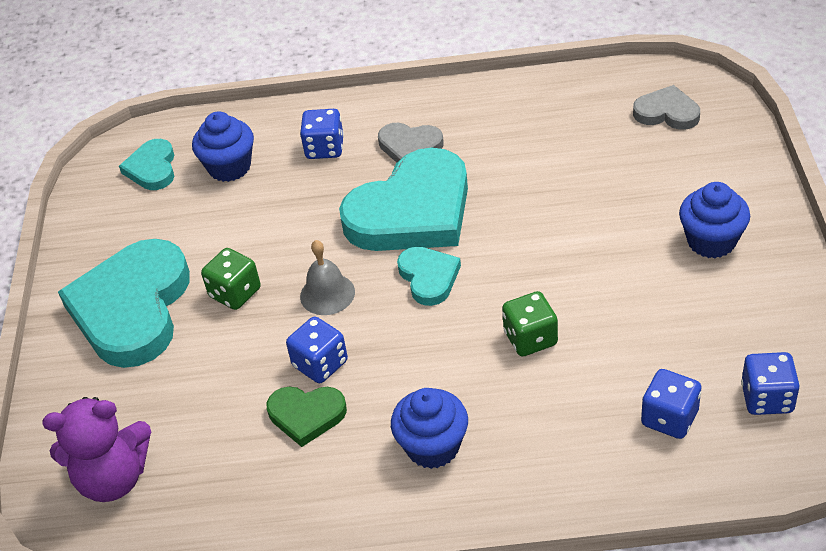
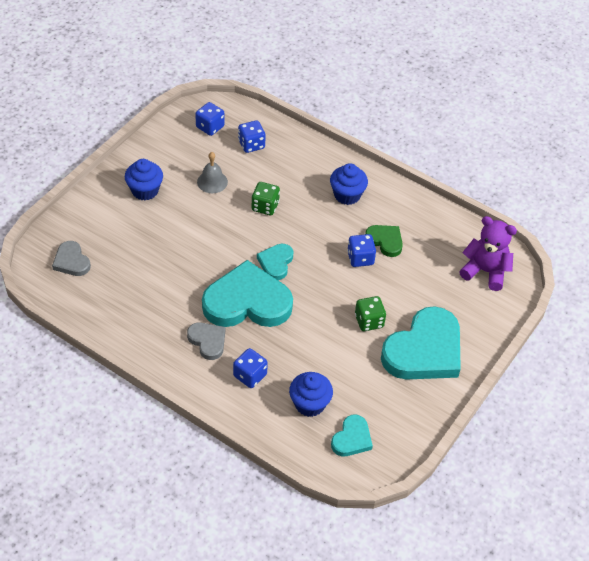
camera: 150 degrees left, 5 degrees up
grey bell [300,240,355,315] -> grey bell moved to [197,152,228,193]

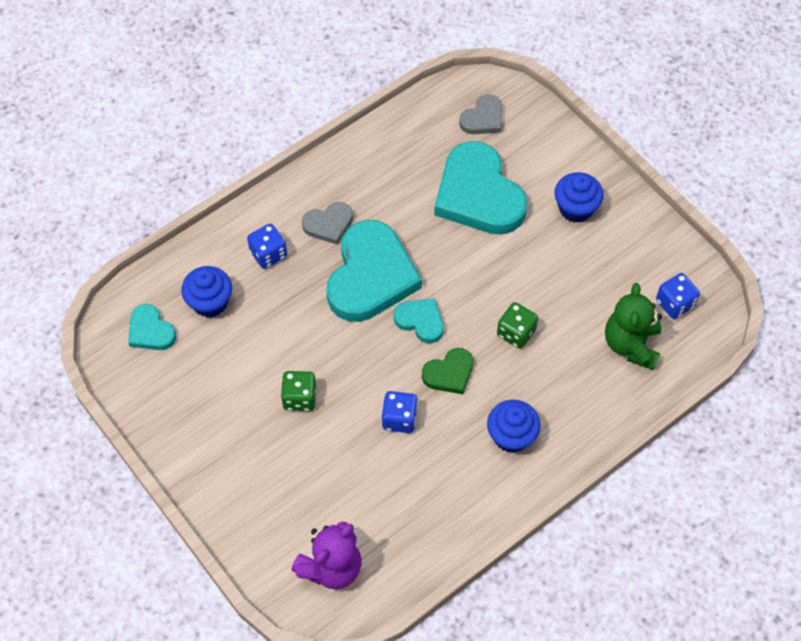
camera: 110 degrees right, 10 degrees up
grey heart [52,241,91,276] -> grey heart turned 150 degrees clockwise [459,94,502,134]
grey bell [197,152,228,193] -> none
blue dice [238,120,266,153] -> green teddy bear [605,283,662,370]
green heart [365,225,403,257] -> green heart moved to [422,348,473,394]
turquoise heart [381,306,461,380] -> turquoise heart moved to [434,141,528,235]

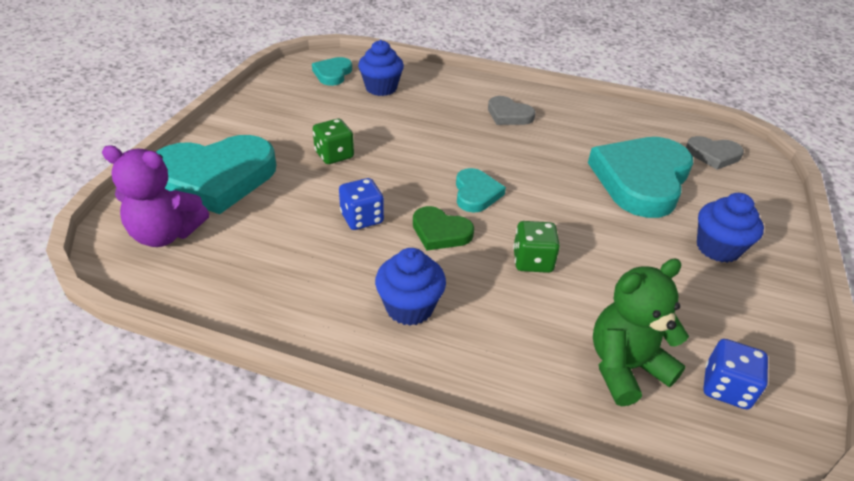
camera: 55 degrees right, 20 degrees down
blue dice [247,224,287,269] -> none
turquoise heart [326,220,422,322] -> turquoise heart moved to [156,135,276,214]

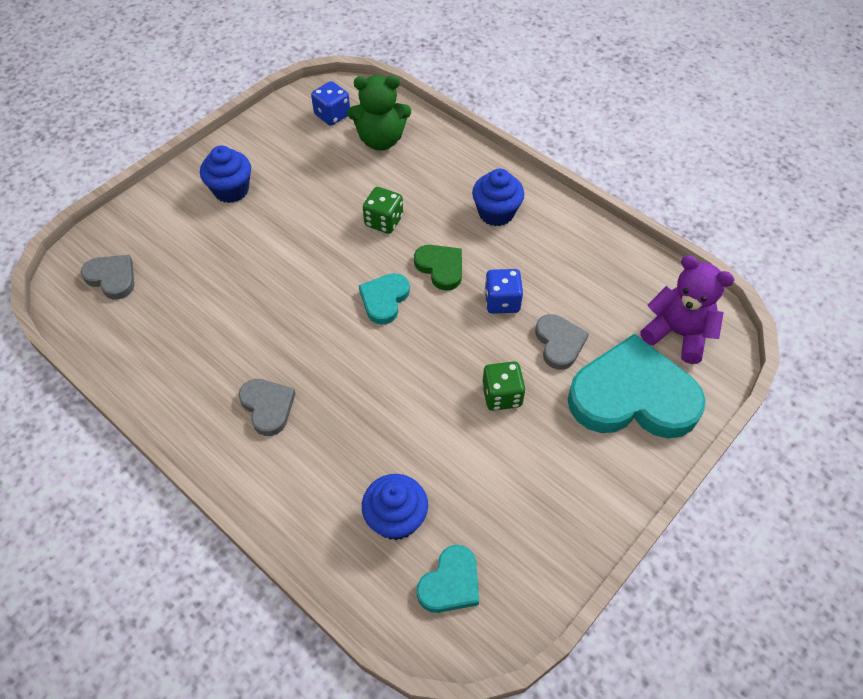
camera: 155 degrees left, 15 degrees up
turquoise heart [588,137,693,218] -> none
none -> grey heart [535,314,589,370]

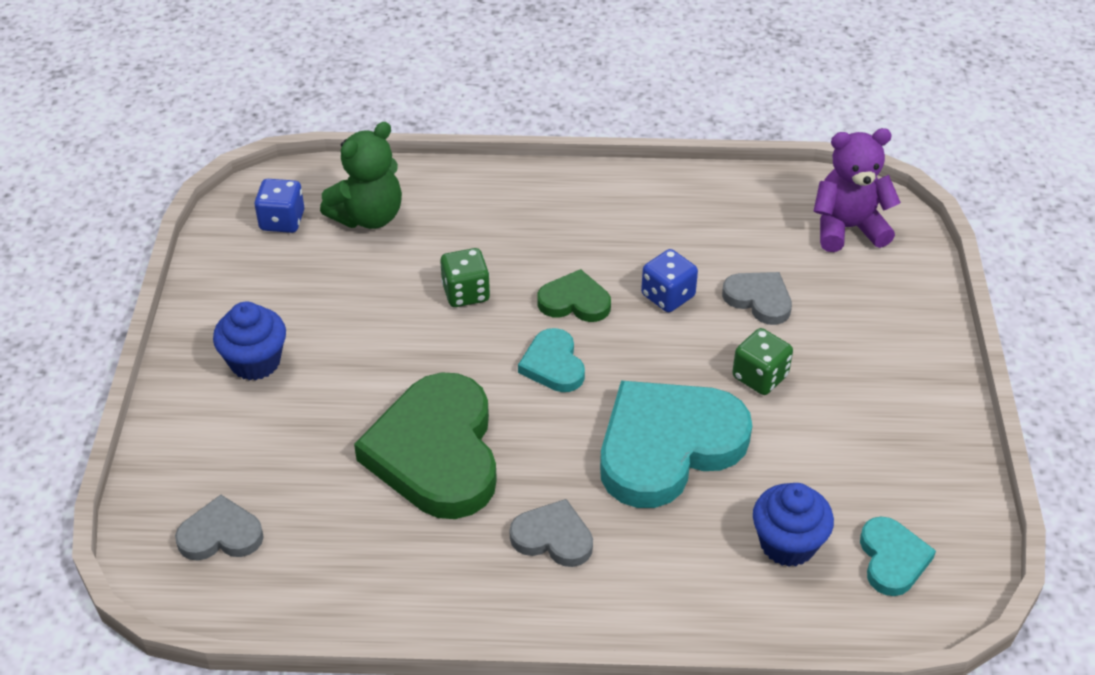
camera: 40 degrees left, 10 degrees down
blue cupcake [472,169,524,226] -> none
turquoise heart [567,334,706,438] -> turquoise heart moved to [600,381,752,508]
none -> green heart [354,372,497,519]

